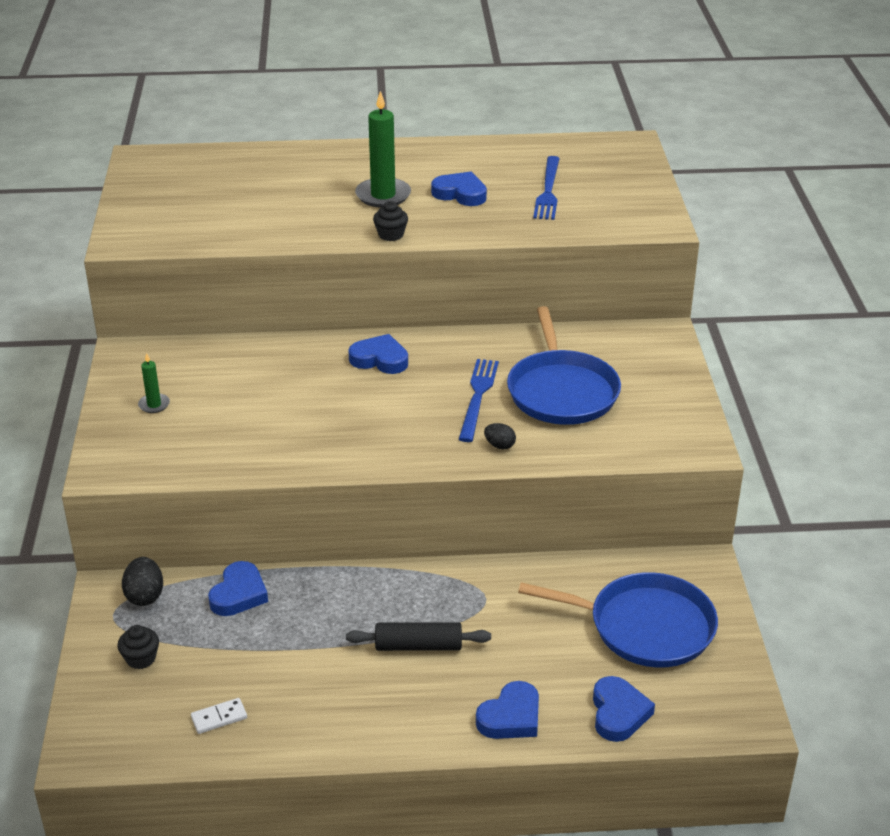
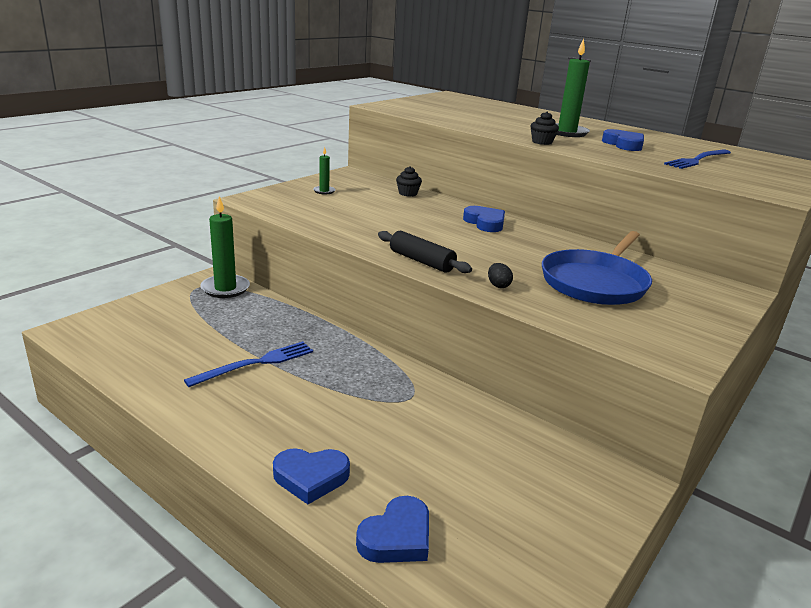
camera: 40 degrees right, 10 degrees down
black cupcake [117,625,159,669] -> black cupcake moved to [396,166,422,197]
black egg [122,557,163,606] -> green candle [200,196,250,298]
white domino [191,698,247,734] -> none
blue heart [208,561,268,616] -> none
black rolling pin [346,622,491,651] -> black rolling pin moved to [378,231,472,273]
blue fork [459,359,499,442] -> blue fork moved to [184,341,313,387]
blue pan [518,572,718,668] -> none

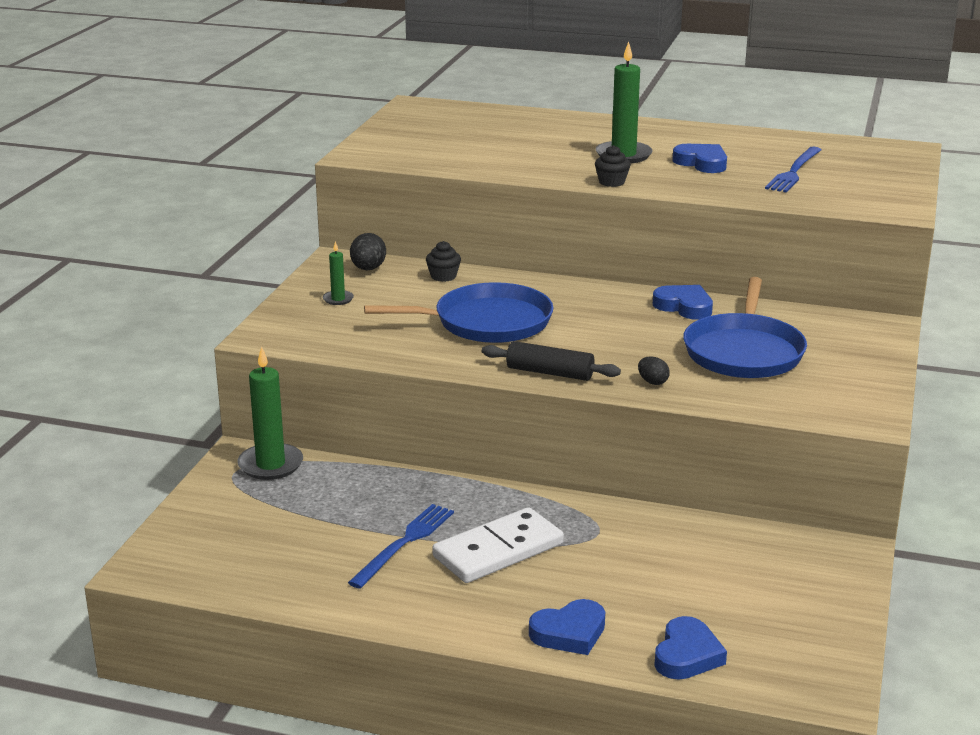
camera: 20 degrees left, 0 degrees up
blue heart [463,206,505,232] -> blue heart moved to [653,285,713,320]
none -> black egg [350,233,386,270]
none -> blue pan [364,282,554,343]
none -> white domino [432,507,564,583]

